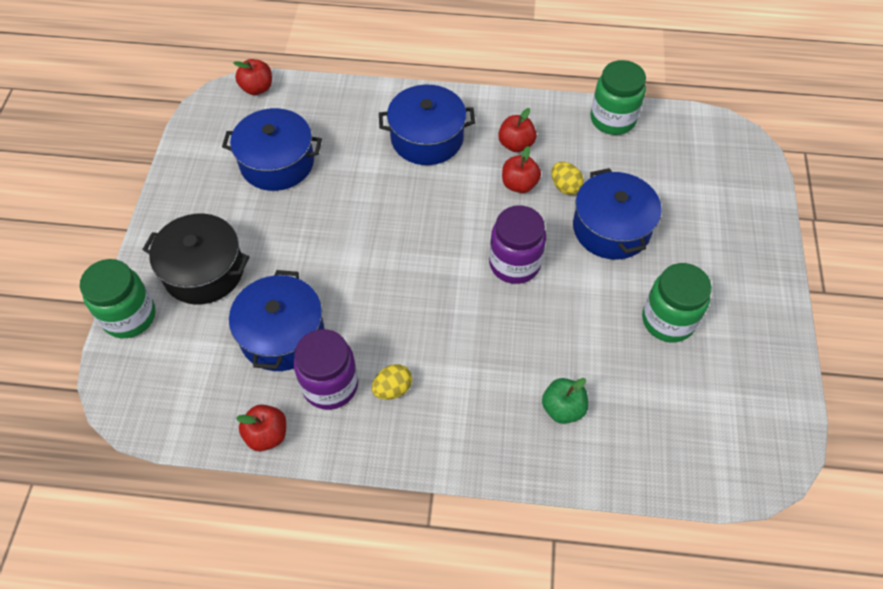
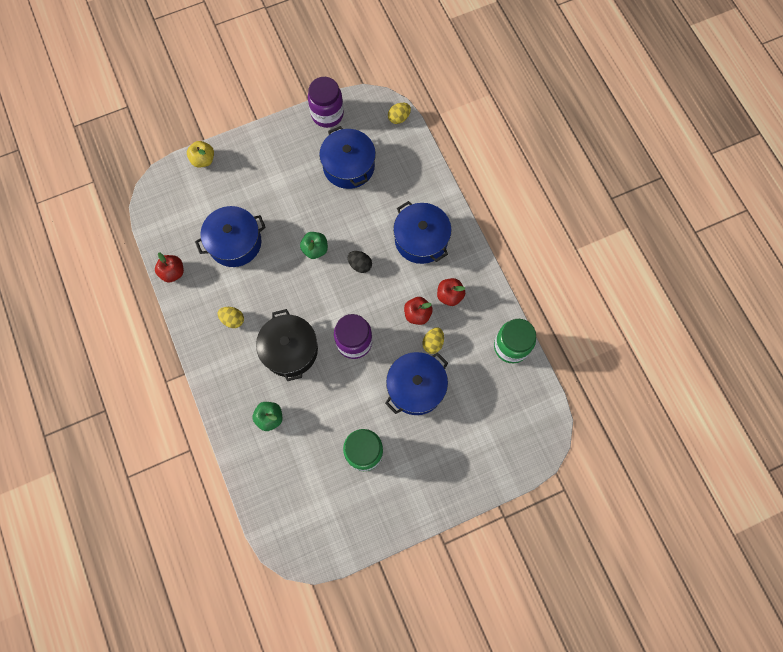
camera: 60 degrees right, 15 degrees up
green jar [80,259,155,338] -> yellow apple [187,141,214,167]
black pot [142,214,249,305] -> black pot moved to [256,309,318,381]
red apple [234,59,272,95] -> yellow egg [388,103,411,124]
purple jar [294,329,358,410] -> purple jar moved to [308,77,344,128]
none -> green apple [300,232,328,259]
none -> black egg [348,251,372,273]

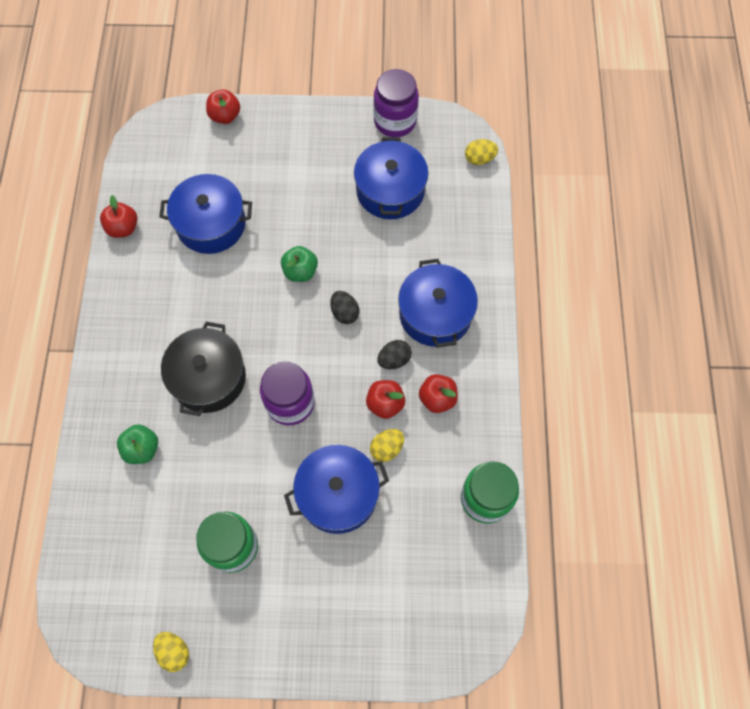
camera: 25 degrees right, 5 degrees down
yellow apple [187,141,214,167] -> red apple [206,90,240,124]
yellow egg [218,307,244,328] -> yellow egg moved to [153,632,189,672]
none -> black egg [377,340,412,369]

